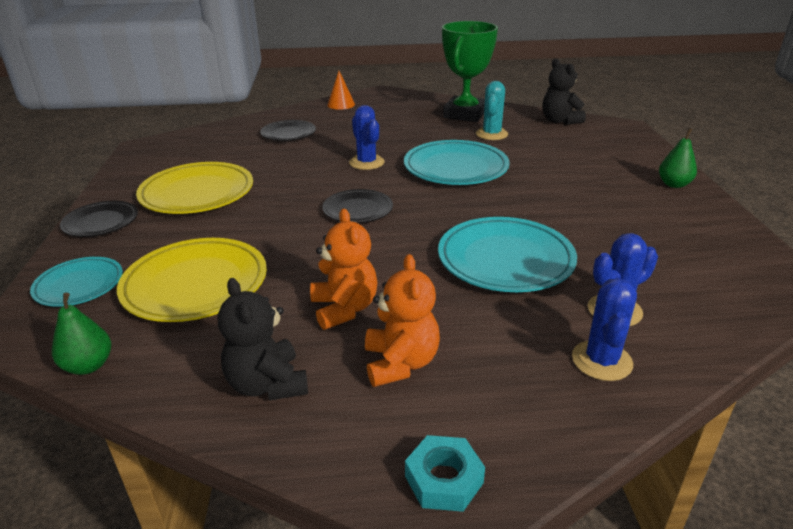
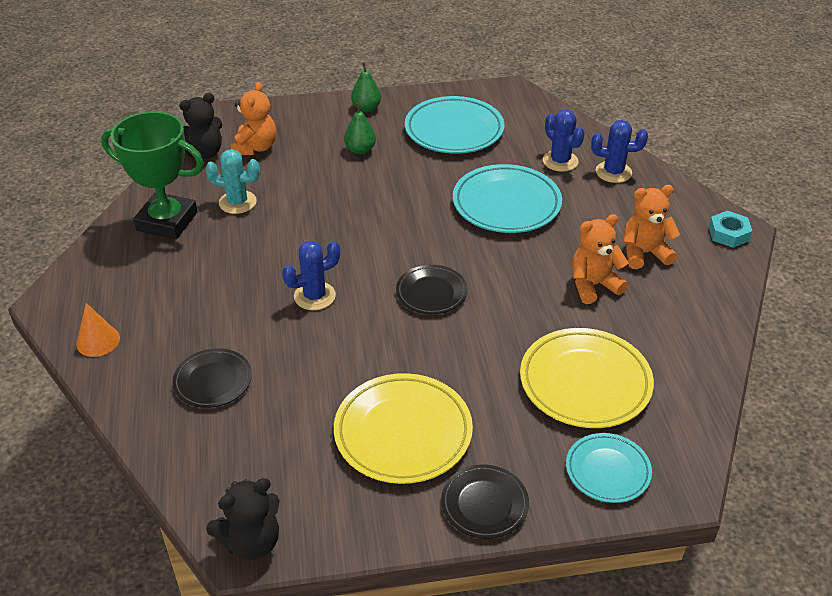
camera: 95 degrees left, 10 degrees up
green pear [52,293,111,375] -> green pear moved to [344,103,376,154]
black teddy bear [218,278,308,400] -> black teddy bear moved to [206,478,280,560]
turquoise plate [404,140,510,185] -> turquoise plate moved to [405,96,505,154]
none -> orange teddy bear [231,82,276,155]

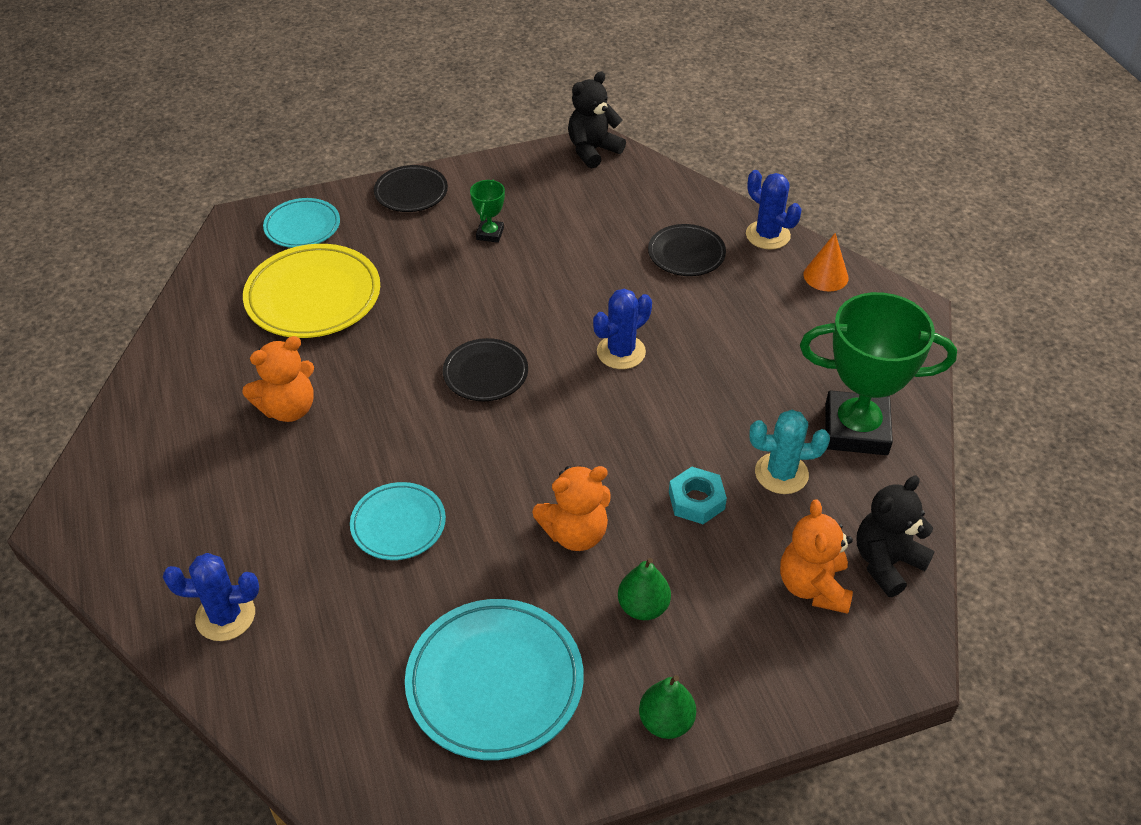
camera: 170 degrees right, 5 degrees up
yellow plate [334,373,473,484] -> green trophy [470,180,505,243]
turquoise plate [453,164,562,233] -> turquoise plate [350,482,446,560], size x0.59
blue cactus [543,109,585,172] -> blue cactus moved to [746,170,802,250]
orange teddy bear [623,185,680,269] -> orange teddy bear moved to [533,465,611,551]
turquoise nut [709,211,752,248] -> turquoise nut moved to [669,467,727,524]

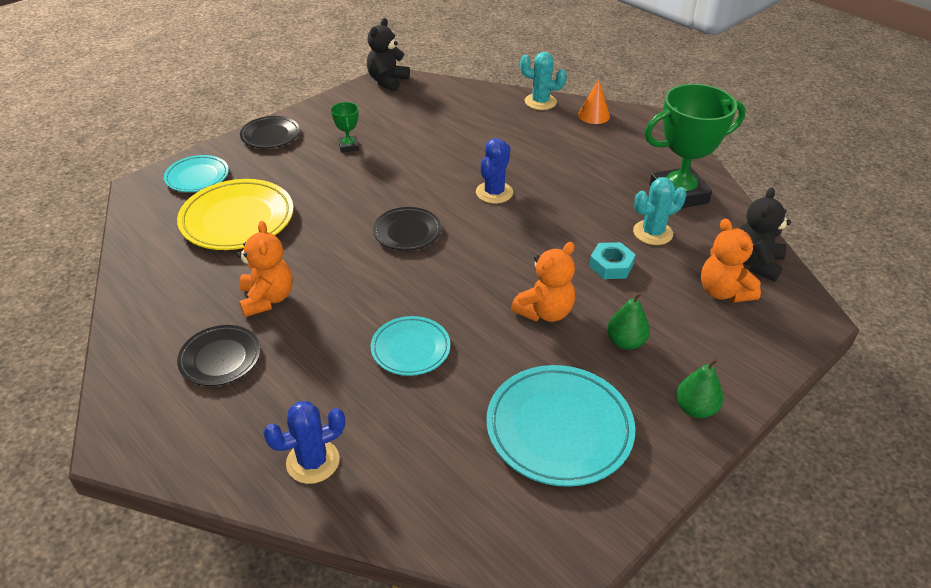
camera: 25 degrees left, 5 degrees down
orange teddy bear [242,336,314,422] -> orange teddy bear turned 45 degrees counterclockwise [237,221,293,317]
black plate [648,224,726,276] -> black plate moved to [177,325,261,386]
blue cactus [746,170,802,250] -> turquoise cactus [520,52,567,110]

